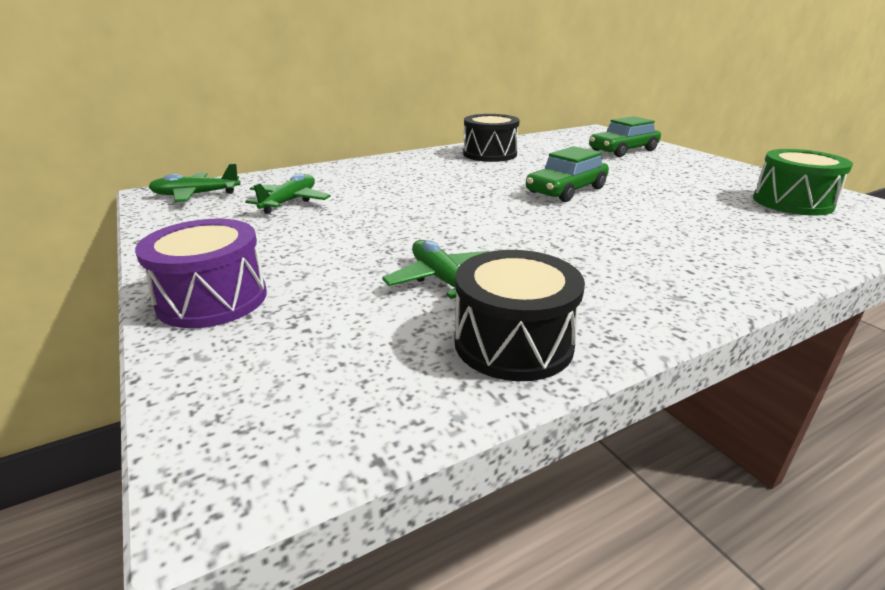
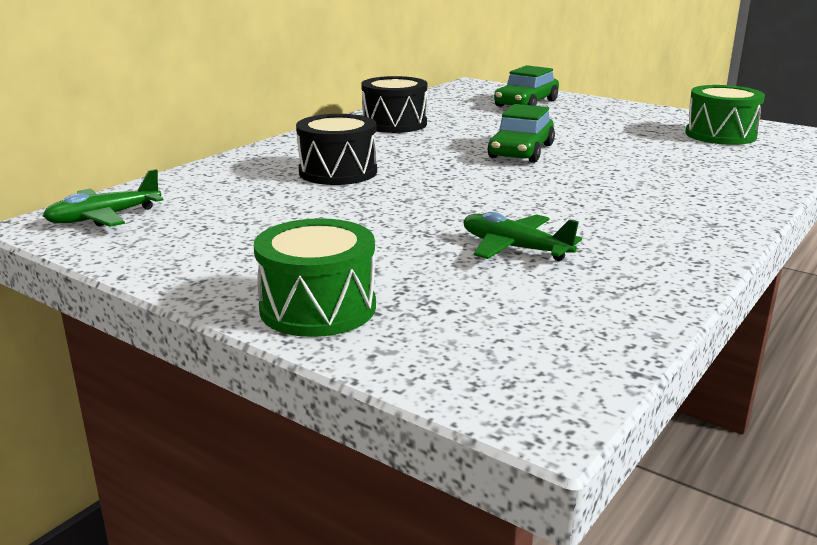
camera: 25 degrees left, 5 degrees down
purple drum [135,219,267,328] -> green drum [254,218,376,337]
green plane [245,174,331,214] -> none
black drum [455,250,585,381] -> black drum moved to [296,114,377,185]

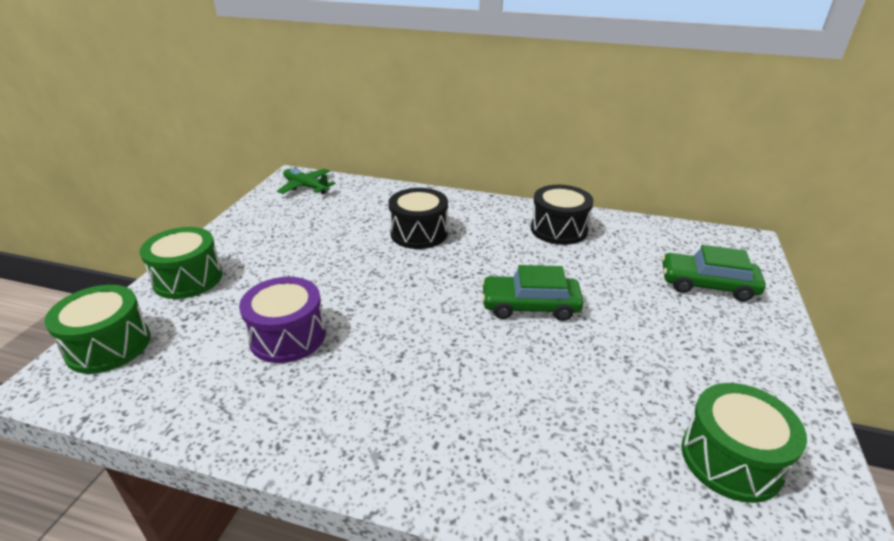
camera: 70 degrees right, 10 degrees up
green plane [463,212,582,261] -> purple drum [239,277,326,363]
none -> green drum [44,285,151,374]

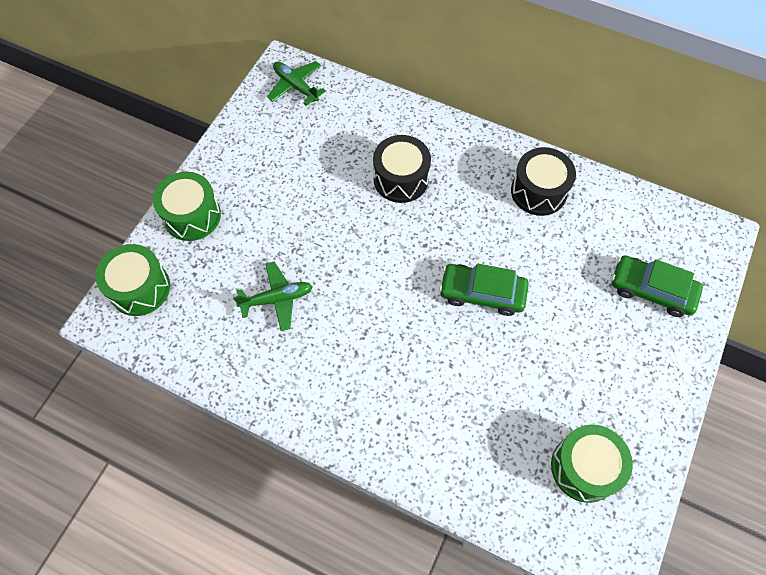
camera: 10 degrees right, 30 degrees up
purple drum [239,277,326,363] -> green plane [233,261,313,331]

